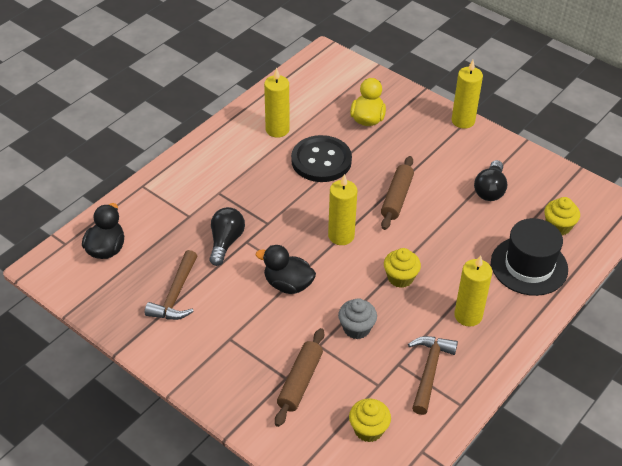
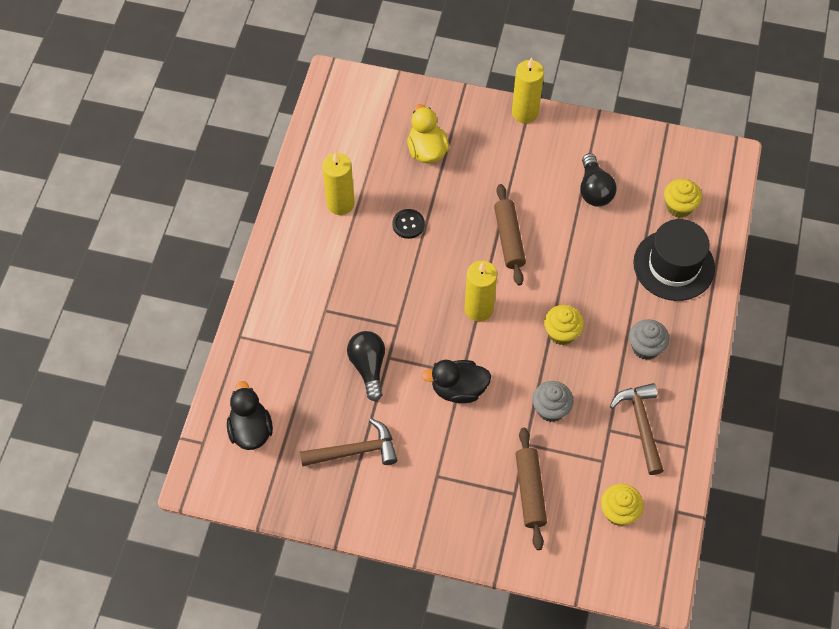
camera: 25 degrees left, 15 degrees up
brown hammer [145,250,197,320] -> brown hammer turned 90 degrees counterclockwise [300,418,397,466]
black button [291,135,352,182] -> black button [392,209,425,239], size x0.47
yellow candle [454,255,492,327] -> grey cupcake [629,319,669,360]

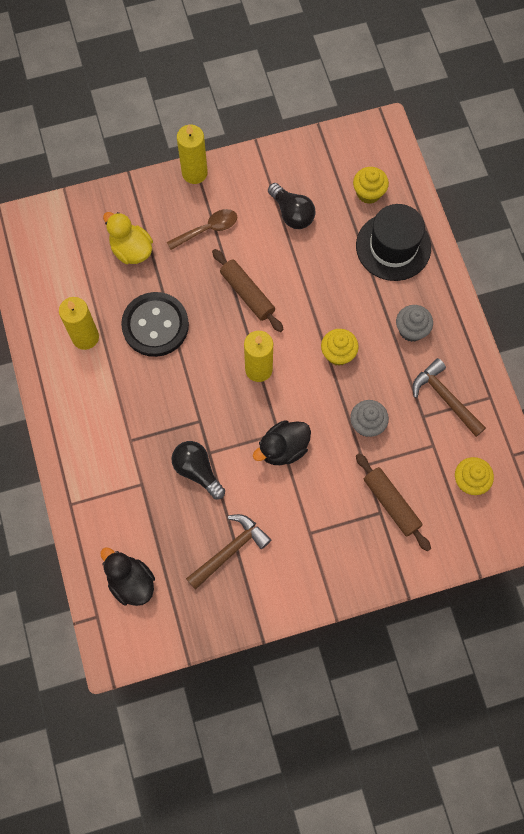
camera: 30 degrees left, 10 degrees up
black button [392,209,425,239] -> black button [121,292,189,357], size x2.13
none -> brown spoon [167,209,237,250]

